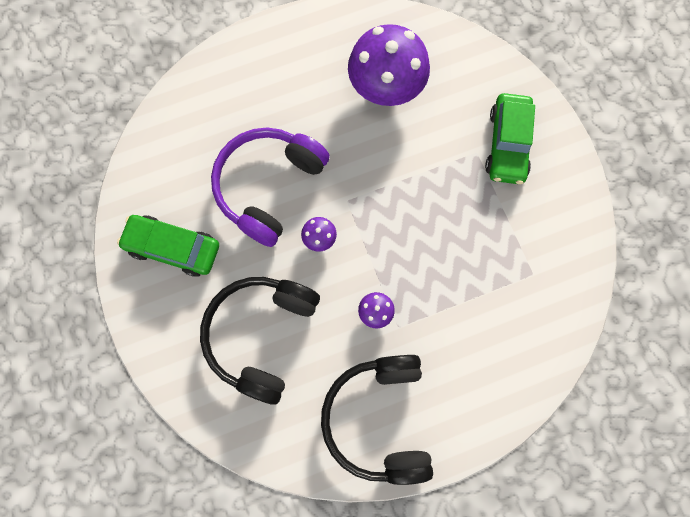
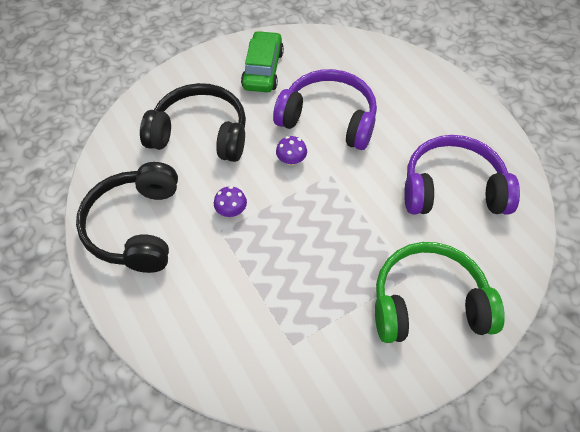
camera: 80 degrees right, 20 degrees down
black headphones [321,355,433,485] -> black headphones turned 75 degrees counterclockwise [76,162,178,273]
purple mushroom [348,24,430,106] -> purple headphones [404,135,520,214]
green car [485,93,535,184] -> green headphones [375,242,505,343]

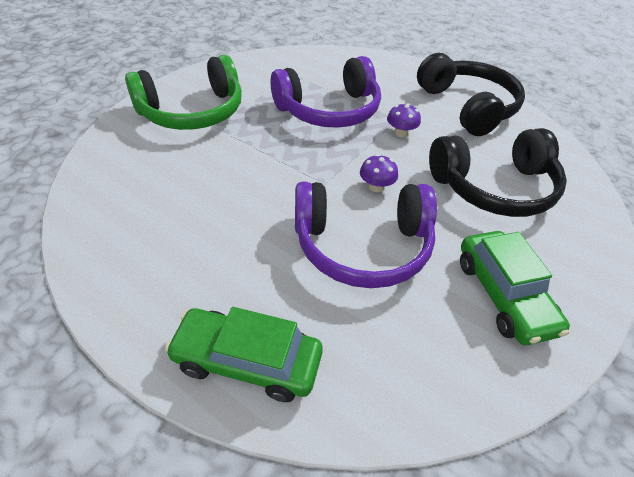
camera: 155 degrees right, 10 degrees down
purple headphones [404,135,520,214] -> purple headphones moved to [270,56,381,128]
none -> green car [165,307,323,402]

